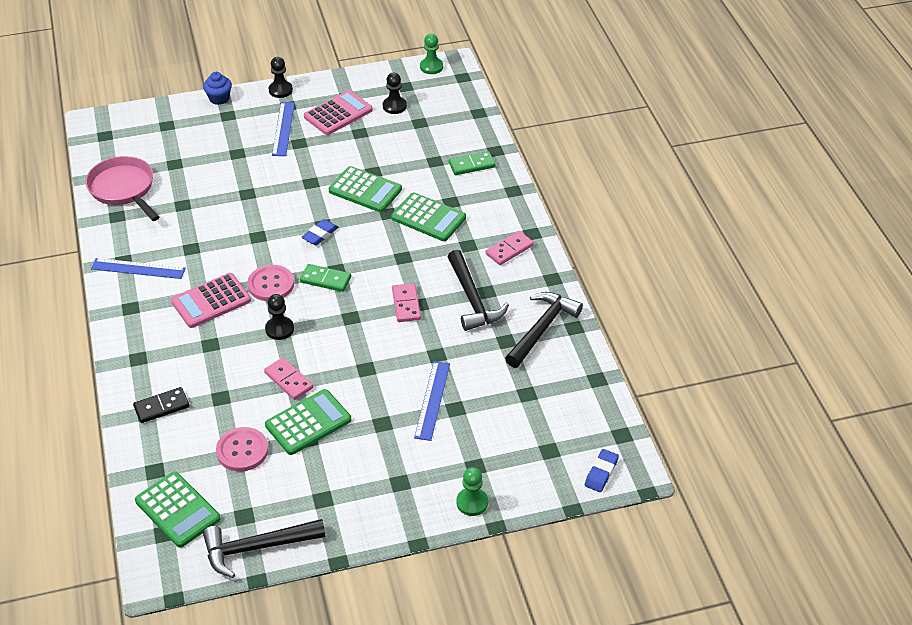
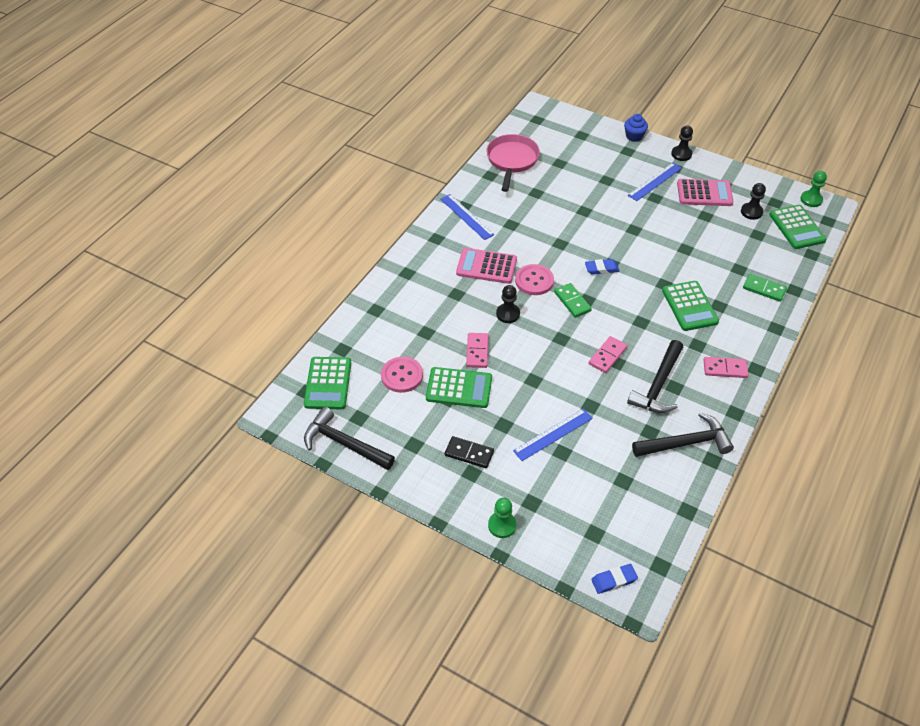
camera: 45 degrees right, 5 degrees up
black domino [133,387,189,423] -> black domino moved to [445,436,494,468]
green calculator [329,166,402,212] -> green calculator moved to [769,205,827,249]

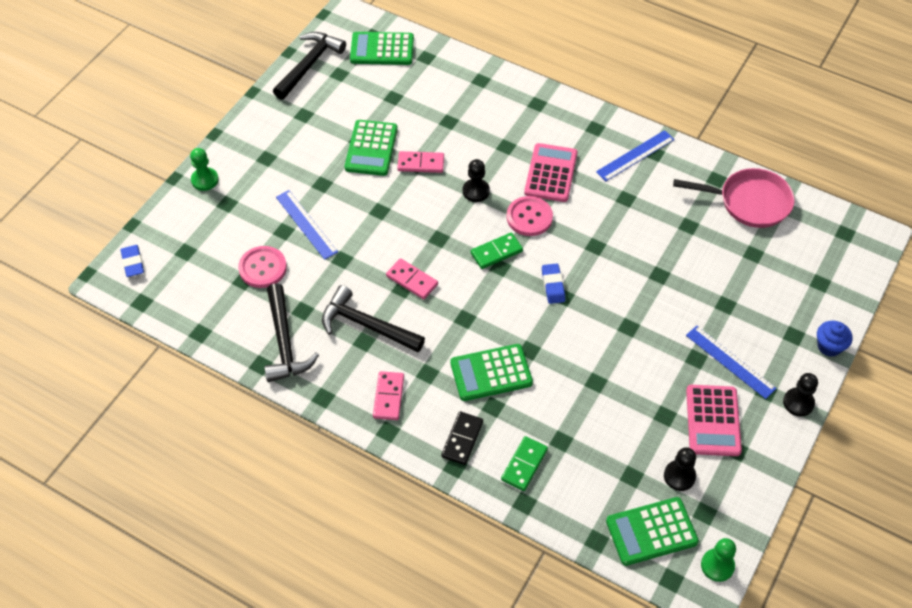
camera: 90 degrees right, 5 degrees up
pink button [381,357,423,393] -> pink button moved to [238,246,287,288]
black domino [445,436,494,468] -> black domino moved to [441,412,483,465]

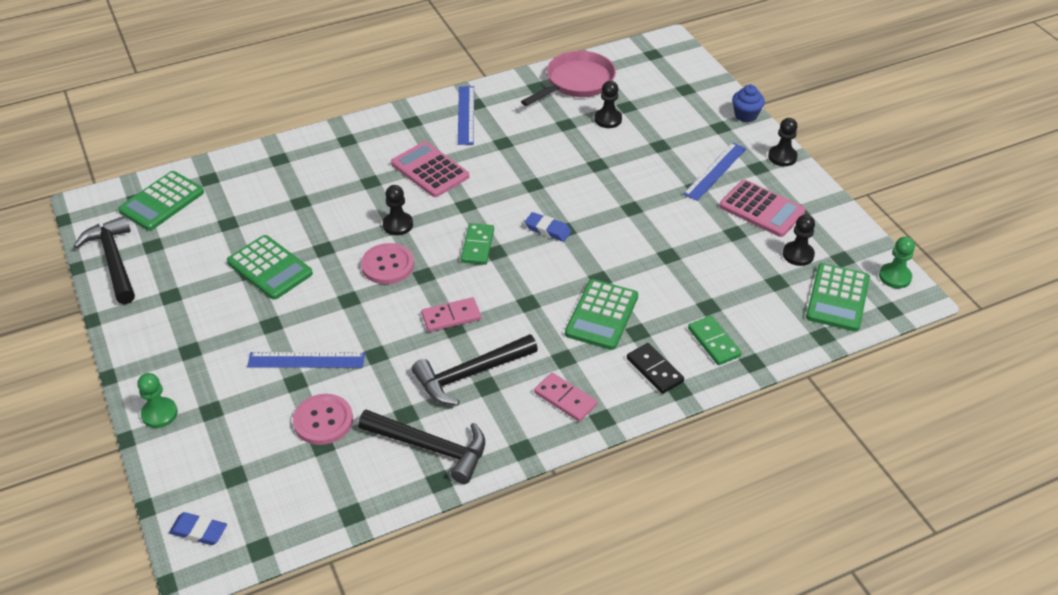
camera: 55 degrees left, 10 degrees down
pink domino [397,151,444,173] -> none
pink button [506,196,553,236] -> pink button moved to [361,243,414,284]
blue ruler [686,326,777,399] -> blue ruler turned 45 degrees counterclockwise [683,142,747,201]
none -> black pawn [595,81,622,128]

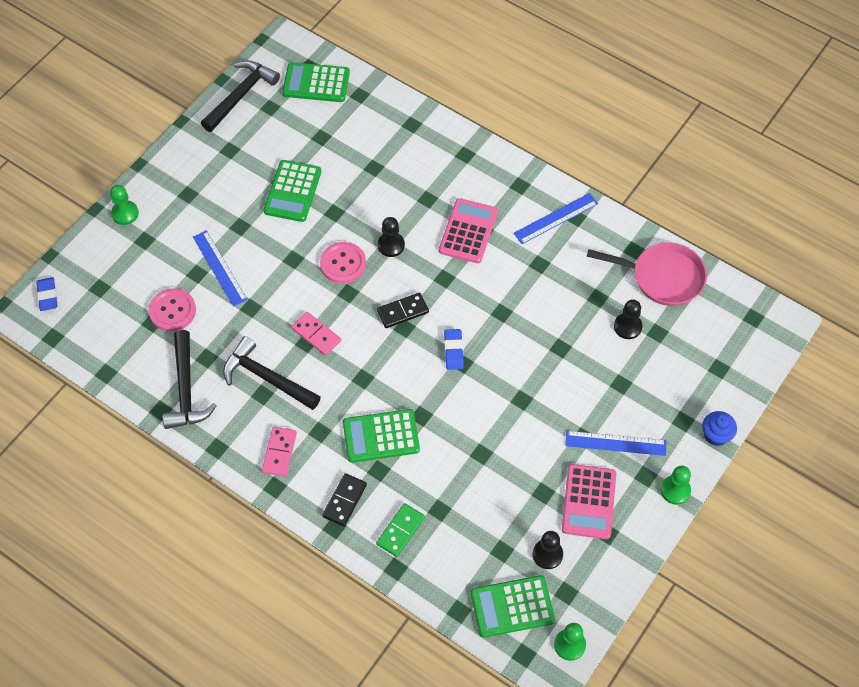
camera: 60 degrees right, 15 degrees up
green domino [461,223,494,265] -> black domino [377,293,429,328]
black pawn [768,118,798,166] -> green pawn [661,465,691,505]

